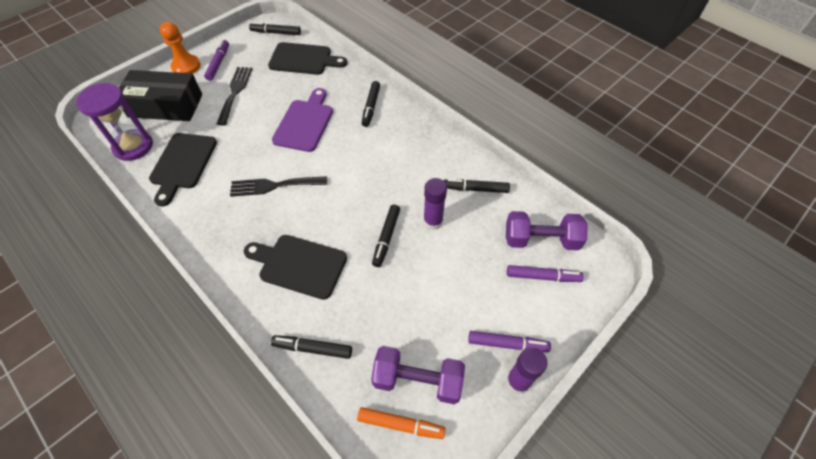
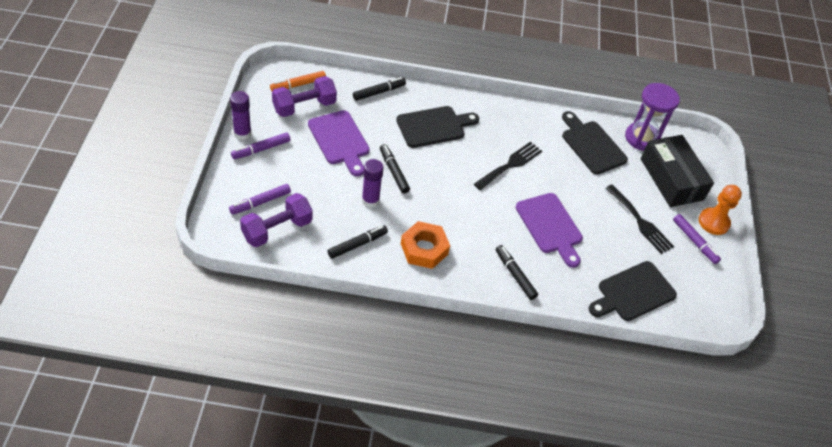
camera: 135 degrees right, 5 degrees down
black box [119,70,202,121] -> black box turned 75 degrees counterclockwise [640,135,714,207]
black marker [249,22,301,35] -> none
none -> purple cutting board [308,110,370,176]
none -> orange nut [401,221,450,269]

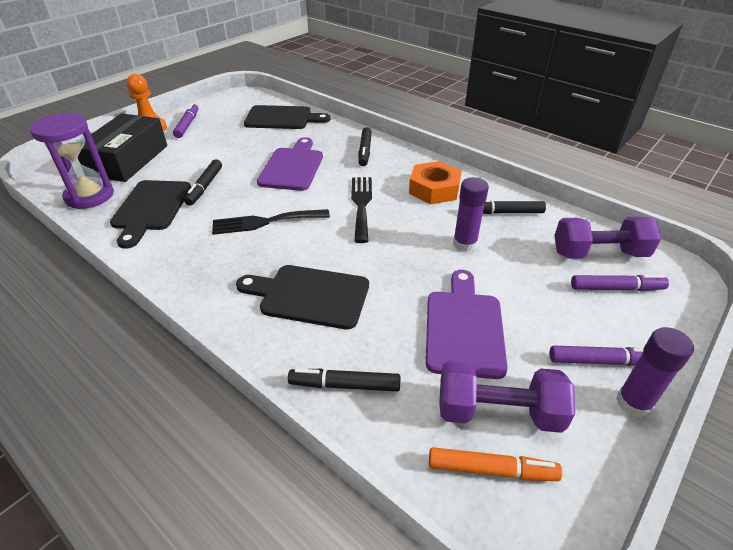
camera: 140 degrees left, 10 degrees down
black marker [380,144,410,193] -> black marker moved to [184,159,222,206]
black fork [605,185,674,254] -> black fork moved to [351,177,372,243]

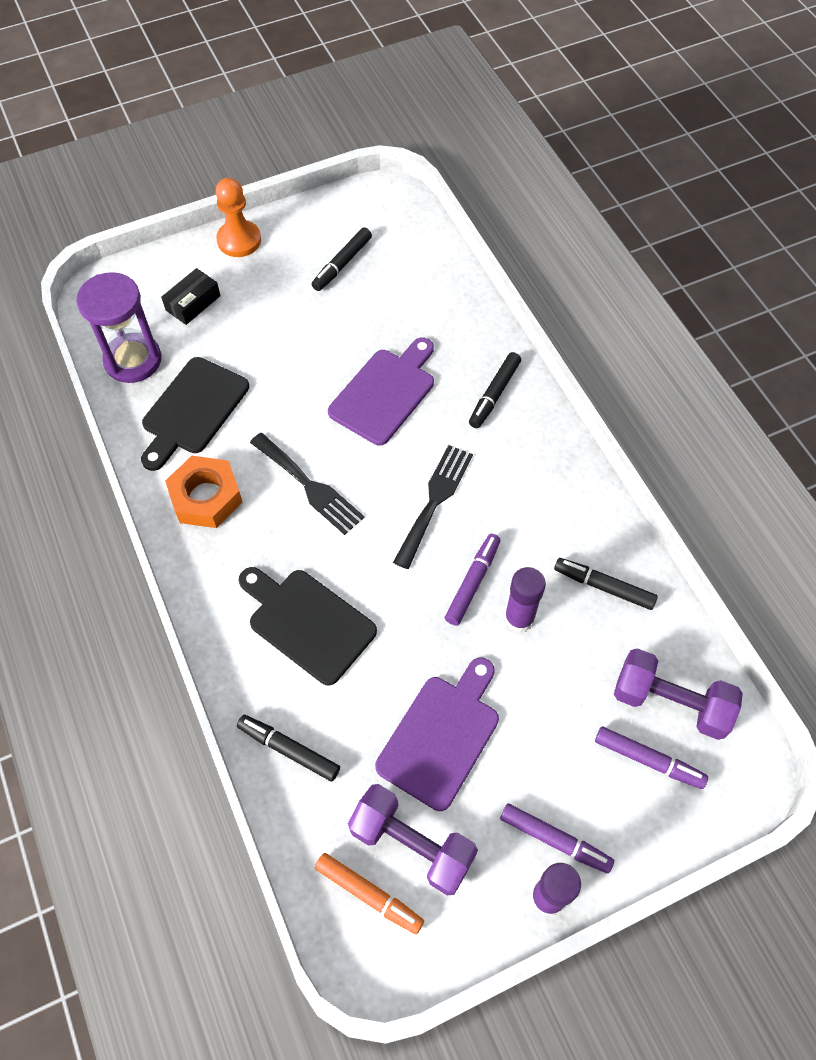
camera: 25 degrees right, 20 degrees up
black box [78,113,167,182] -> black box [161,268,221,325], size x0.50
purple marker [173,103,198,138] -> purple marker moved to [445,534,500,626]
black marker [184,159,222,206] -> black marker moved to [312,227,372,291]
black fork [212,209,330,235] -> black fork turned 150 degrees counterclockwise [250,433,365,535]
black cutting board [244,105,330,129] -> none
orange nut [409,161,462,204] -> orange nut moved to [165,456,243,528]

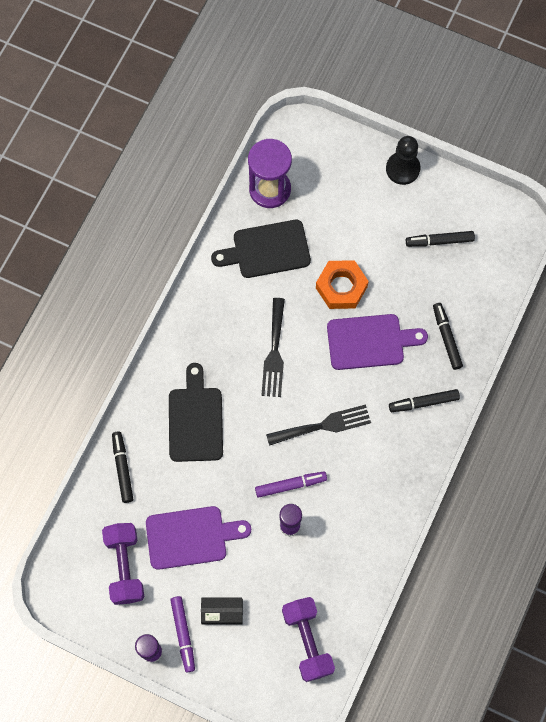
camera: 50 degrees right, 10 degrees up
black box [161,268,221,325] -> black box moved to [201,597,243,625]
orange nut [165,456,243,528] -> orange nut moved to [316,260,369,309]
orange pawn [215,178,261,257] -> black pawn [386,136,421,185]
orange marker [315,853,424,934] -> none
black marker [554,558,658,610] -> black marker moved to [433,303,463,370]
purple marker [595,726,708,789] -> none

